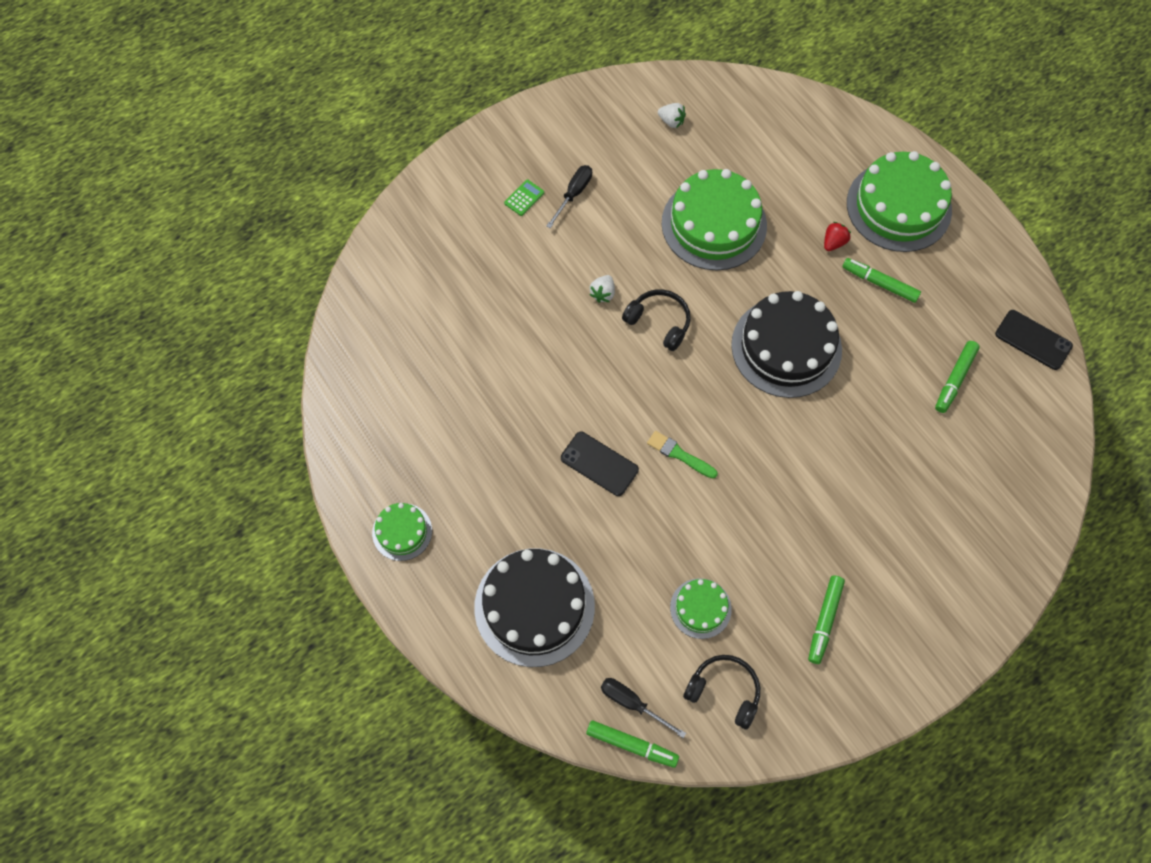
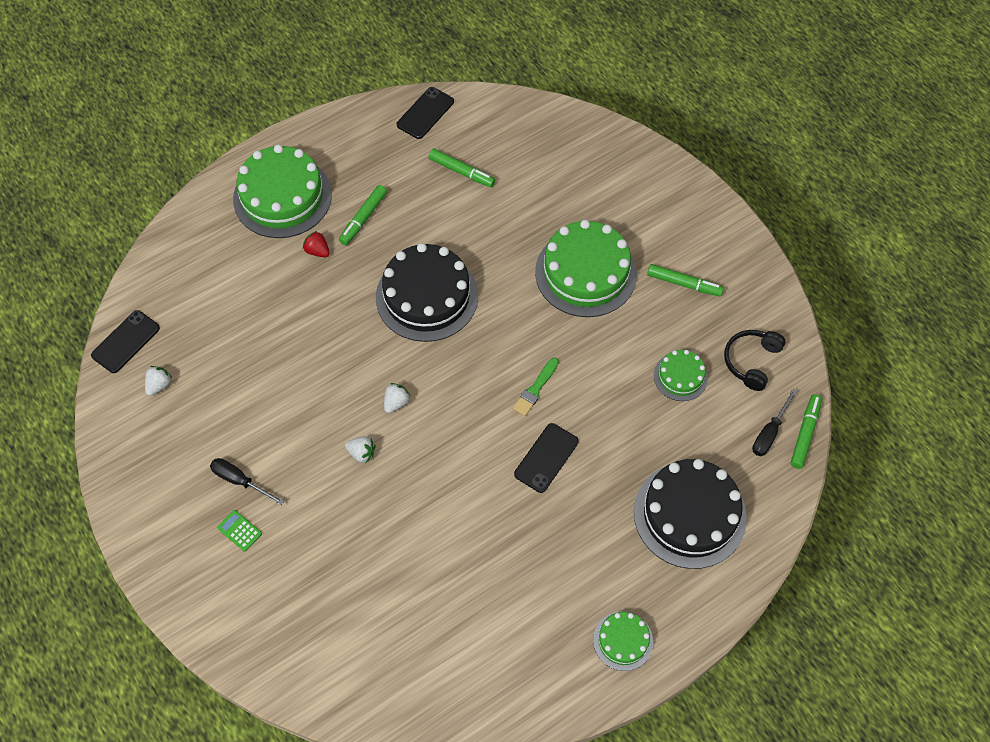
camera: 90 degrees left, 5 degrees down
black headphones [622,289,691,351] -> white strawberry [384,383,411,413]
green cake [662,169,767,270] -> green cake moved to [535,220,637,317]
none -> black phone [91,310,160,373]

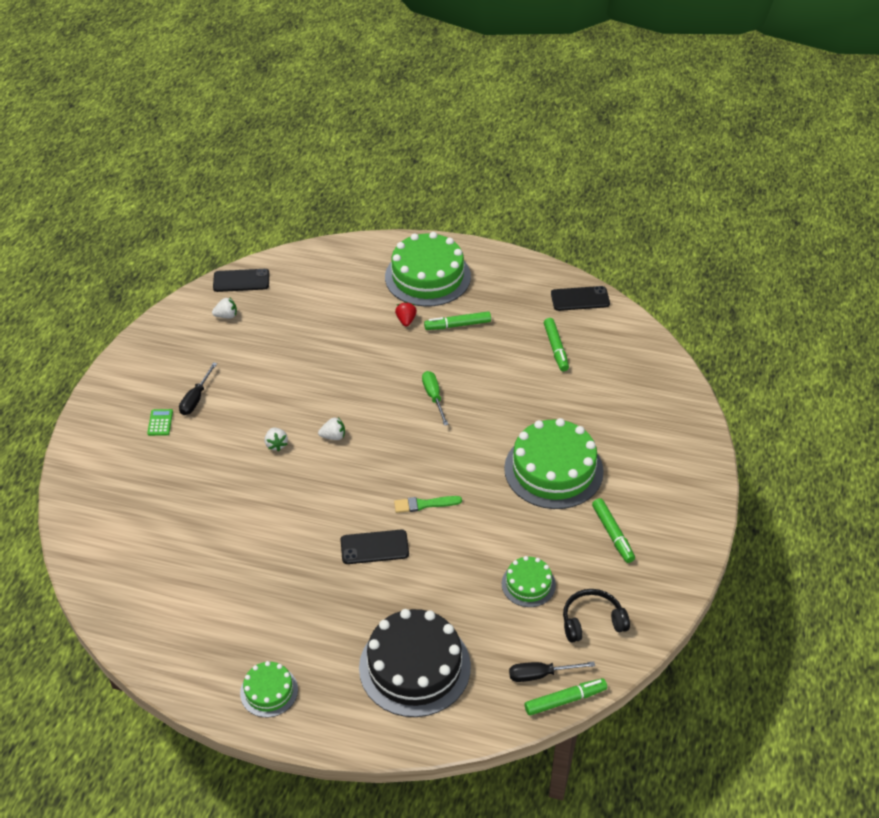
camera: 50 degrees right, 15 degrees down
black screwdriver [210,458,284,505] -> black screwdriver turned 150 degrees counterclockwise [179,362,217,415]
black cake [376,243,478,342] -> green screwdriver [422,371,449,426]

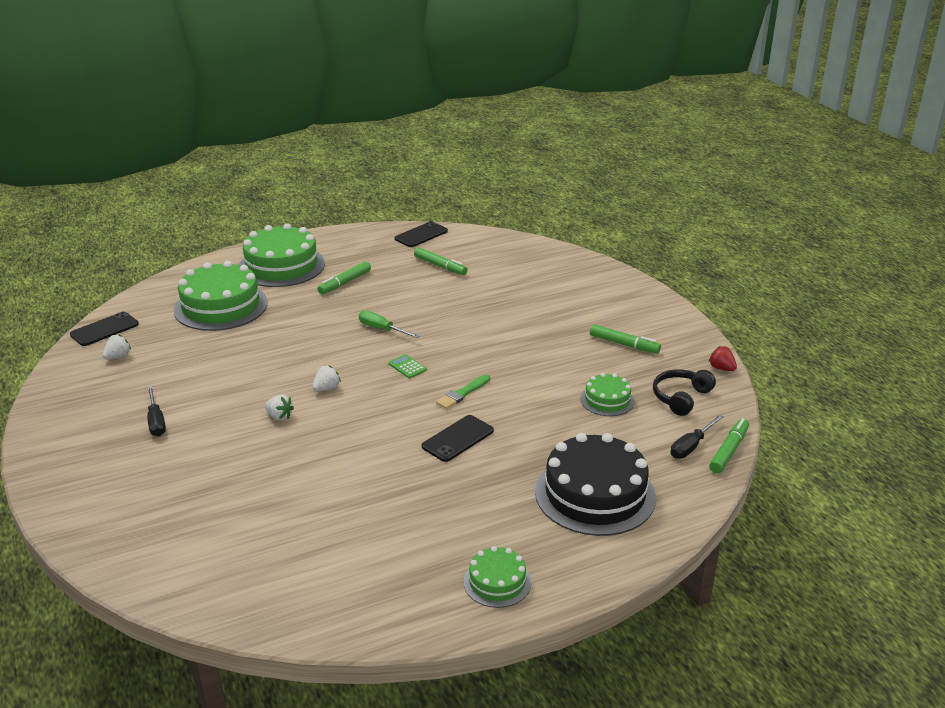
camera: 40 degrees left, 15 degrees down
green calculator [147,409,173,436] -> green calculator moved to [389,354,427,378]
red strawberry [395,302,417,327] -> red strawberry moved to [709,346,737,371]
green cake [504,418,604,509] -> green cake moved to [174,261,268,331]

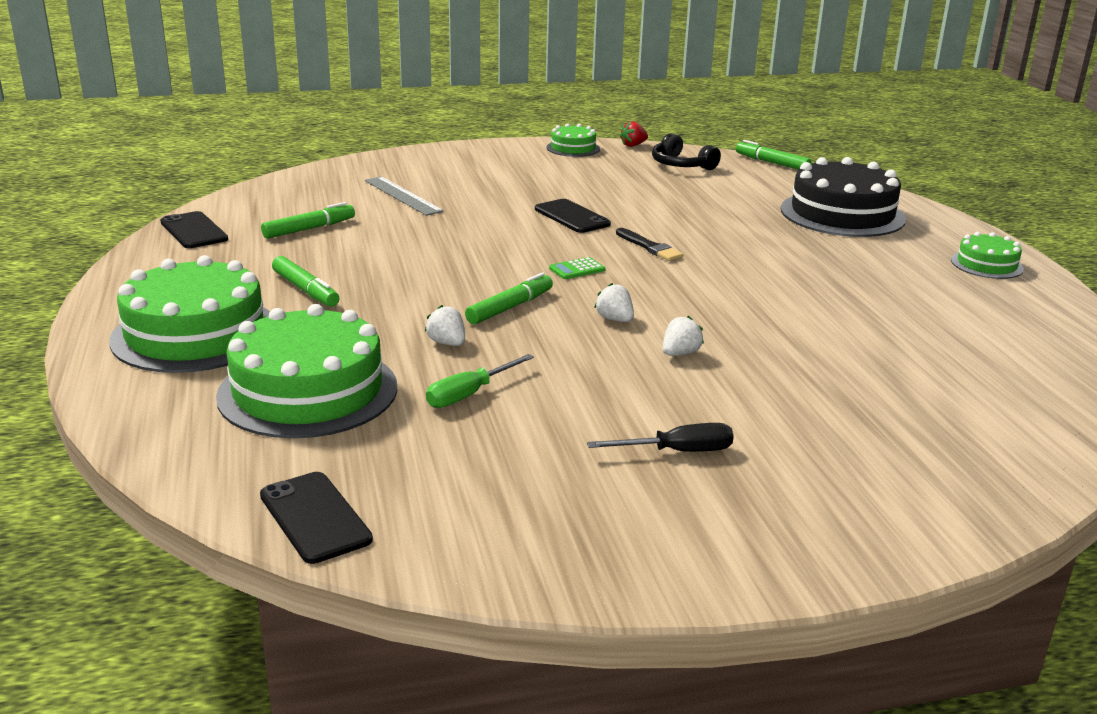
camera: 80 degrees left, 5 degrees down
white strawberry [103,334,131,359] -> white strawberry moved to [425,305,465,346]
green screwdriver [359,310,420,338] -> green screwdriver moved to [426,354,534,408]
black phone [422,415,494,462] -> black phone moved to [535,199,611,233]
green brush [436,374,490,409] -> black brush [616,228,683,261]
green cake [581,373,635,416] -> green cake moved to [546,123,600,157]
green marker [590,324,661,354] -> green marker moved to [465,272,553,324]
black screwdriver [671,414,724,459] -> none
none -> grey ruler [365,176,444,216]

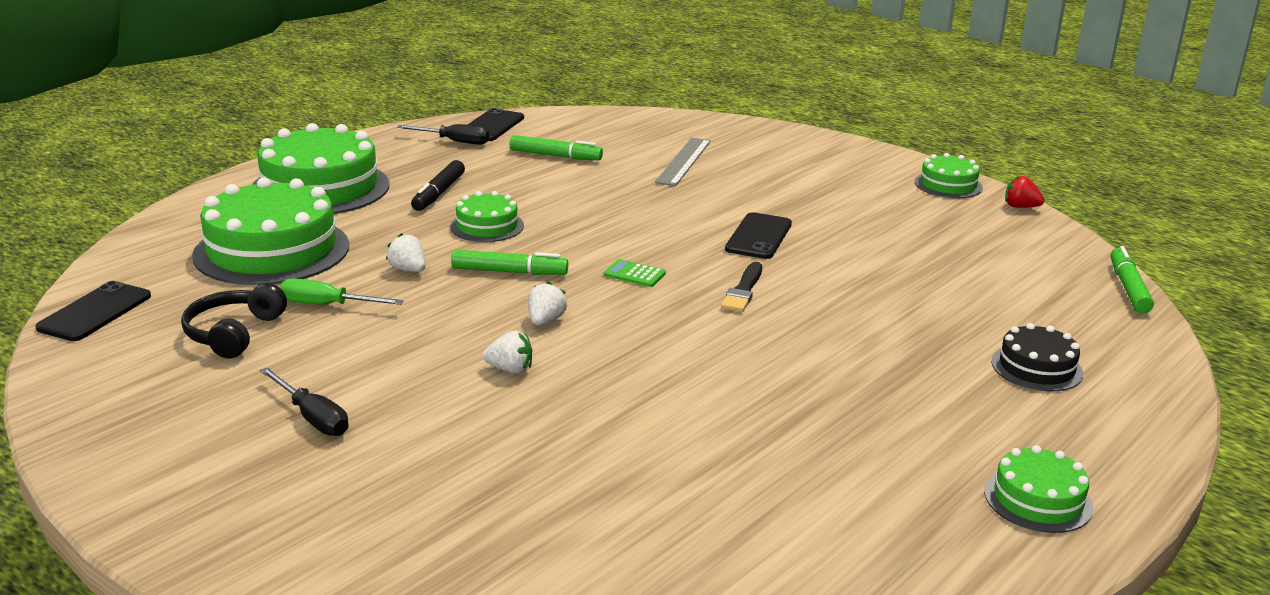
camera: 55 degrees right, 0 degrees up
green marker [272,256,339,307] -> black marker [411,160,465,211]
white strawberry [425,305,465,346] -> white strawberry turned 60 degrees counterclockwise [386,233,425,272]
black headphones [652,133,721,170] -> black headphones moved to [181,283,287,358]
black cake [781,157,906,237] -> black cake [991,323,1083,391], size x0.51
none -> black screwdriver [397,124,489,145]
none -> green cake [450,191,524,242]

